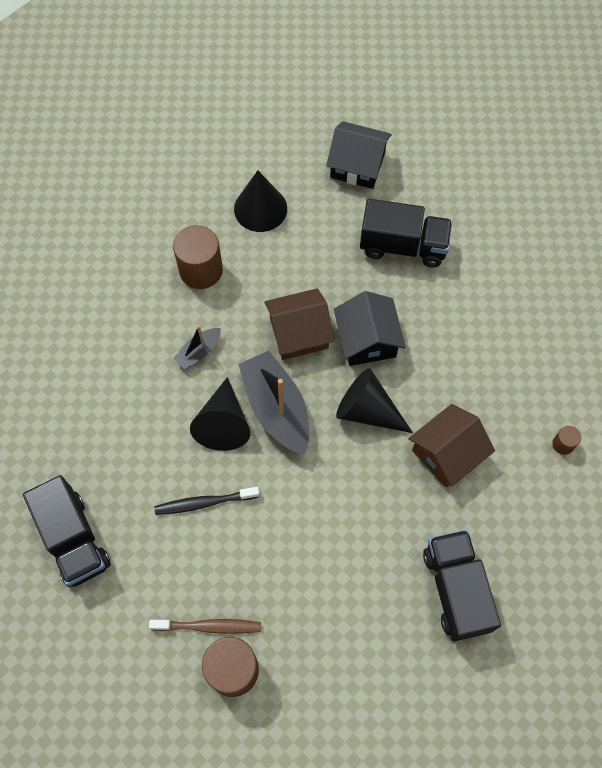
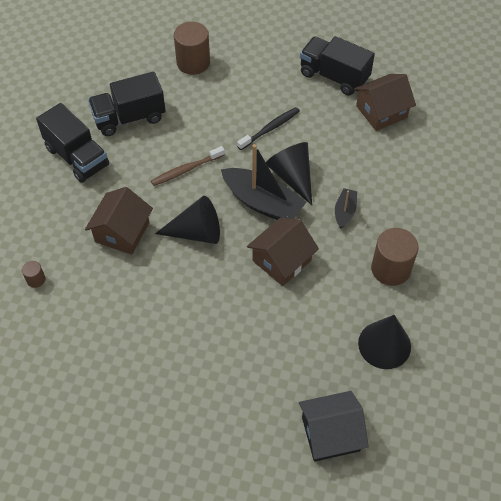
camera: 150 degrees right, 10 degrees down
brown toothbrush [149,619,261,634] -> brown toothbrush moved to [151,146,225,186]
black house [334,291,406,366] -> none
black truck [360,199,452,268] -> black truck moved to [88,72,166,136]
none -> brown house [354,74,416,131]

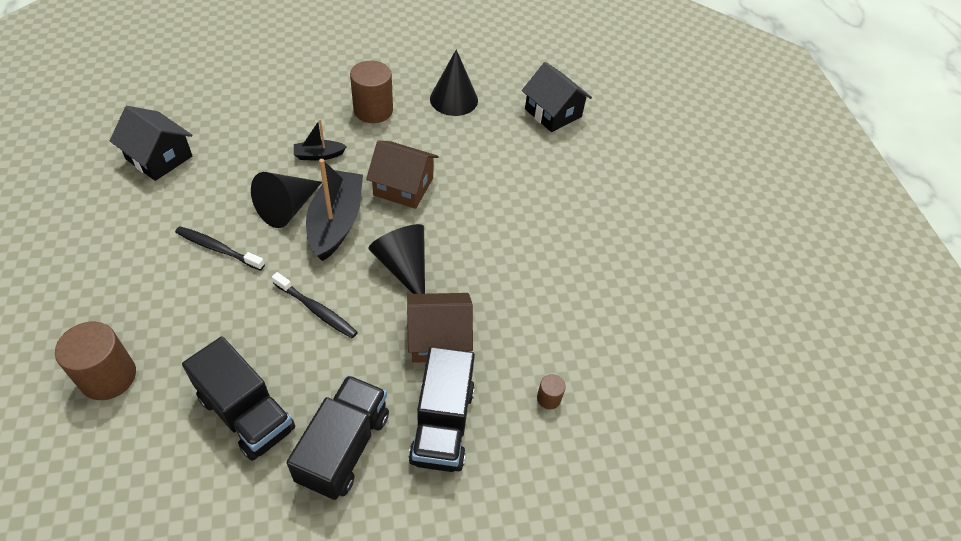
camera: 120 degrees left, 5 degrees down
brown toothbrush [151,146,225,186] -> black toothbrush [272,272,358,338]
black truck [300,36,375,95] -> black truck moved to [409,346,475,472]
brown house [354,74,416,131] -> black house [110,106,192,181]

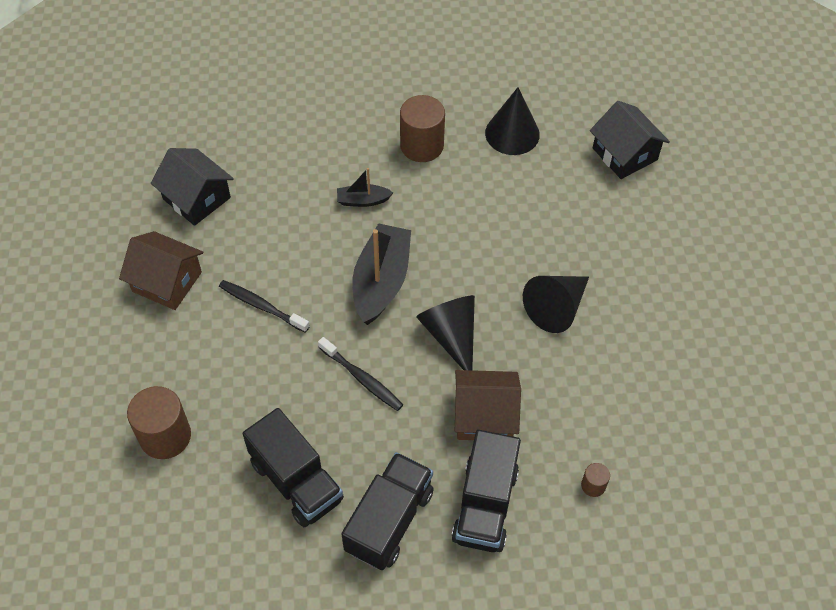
camera: 10 degrees right, 5 degrees up
black cone [251,172,322,228] -> black cone moved to [523,276,589,333]
brown house [366,140,439,209] -> brown house moved to [119,231,203,310]

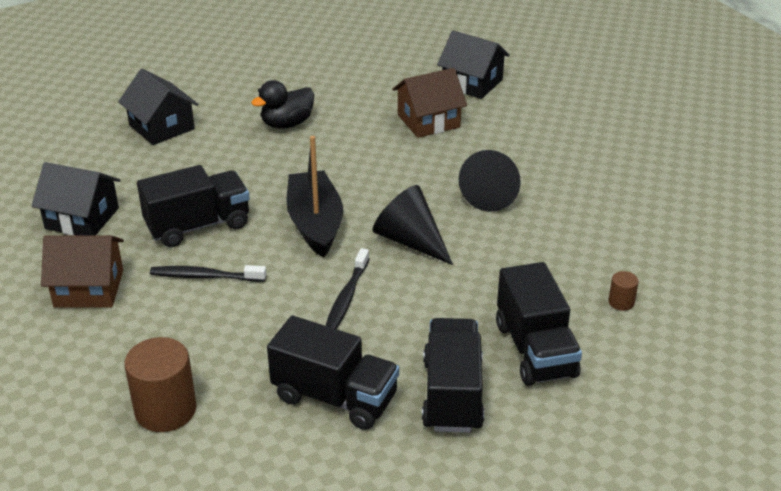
camera: 25 degrees left, 20 degrees down
black toothbrush [318,337,403,411] -> black toothbrush turned 90 degrees clockwise [326,248,370,329]
black boat [337,168,393,207] -> none
brown cylinder [400,95,445,162] -> black duck [251,80,314,129]
brown house [455,370,521,440] -> brown house moved to [392,68,467,138]
black cone [485,87,540,155] -> none
none -> black house [118,69,198,145]
none -> black truck [137,165,250,247]

